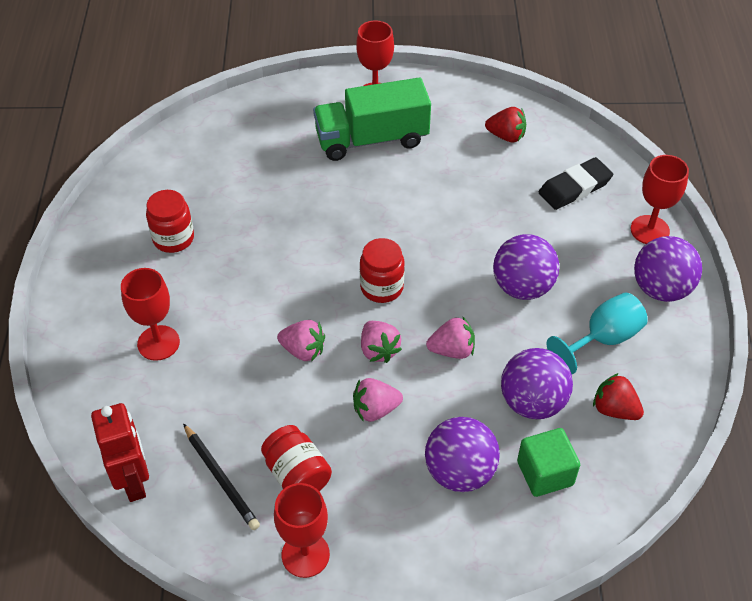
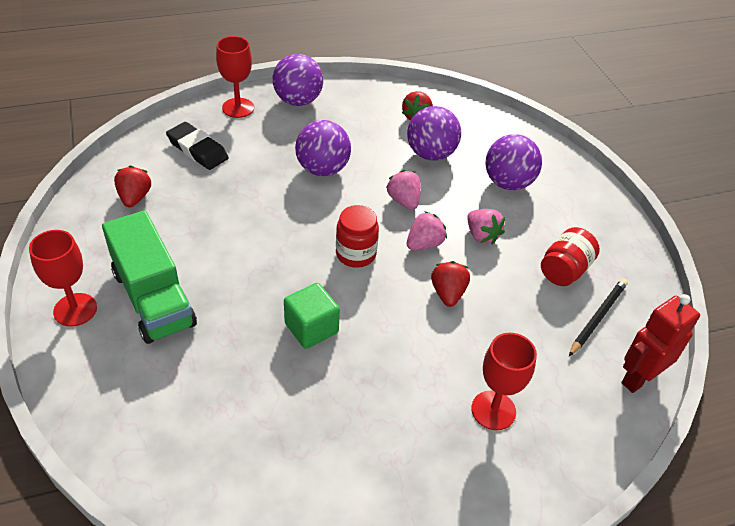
camera: 110 degrees left, 5 degrees down
red jar [146,190,194,253] -> none
red goblet [274,483,330,578] -> none
pink strawberry [277,320,325,362] -> red strawberry [431,261,470,307]
green cube [517,428,580,497] -> green cube moved to [284,283,340,349]
turquoise goblet [547,293,648,374] -> none

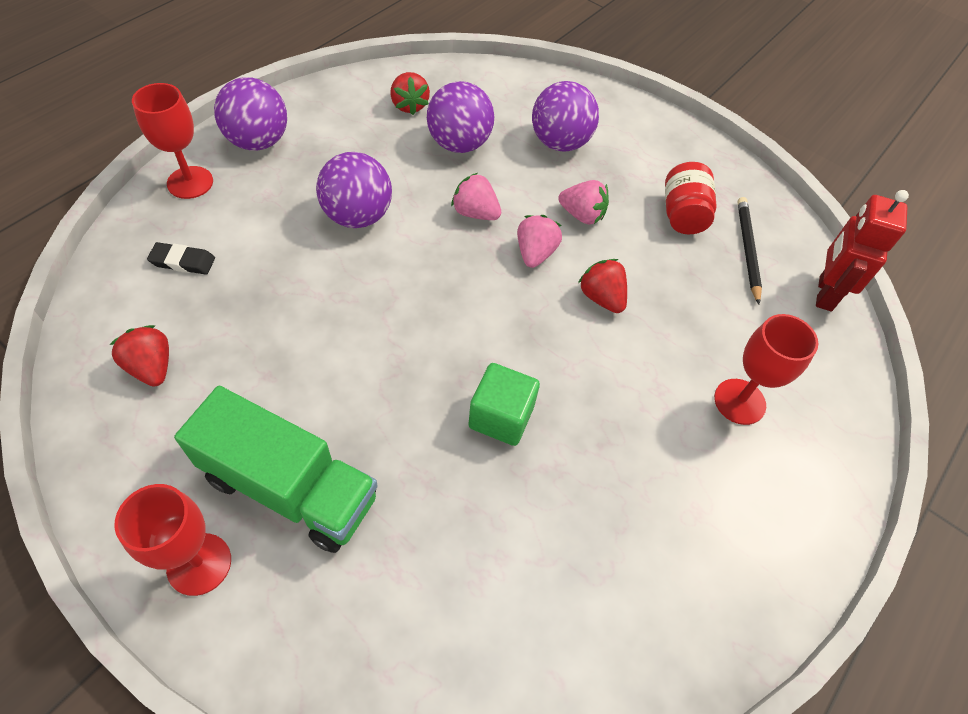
camera: 35 degrees left, 10 degrees up
black eraser [166,122,229,170] -> black eraser [147,242,215,275], size x0.64
red jar [336,205,379,268] -> none

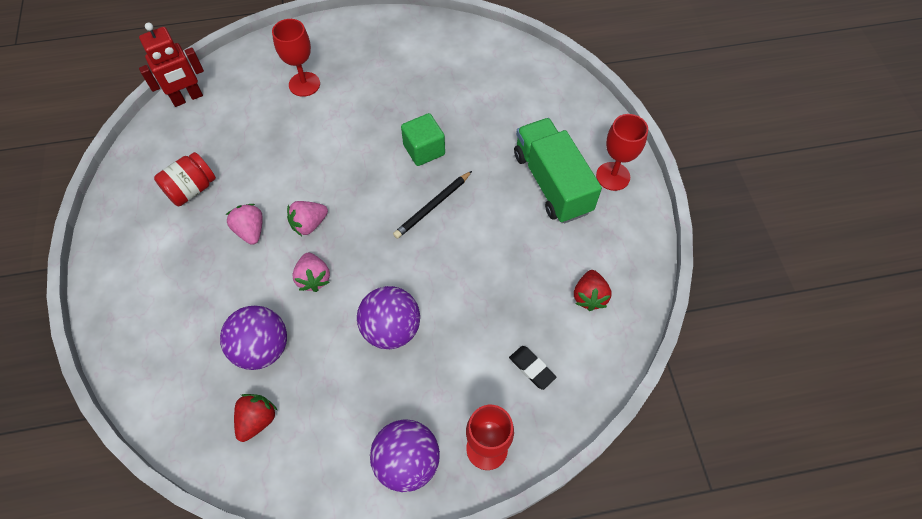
camera: 135 degrees left, 5 degrees up
purple ball [532,81,599,152] -> none
red strawberry [578,259,627,313] -> none
black pencil [738,197,762,305] -> black pencil moved to [393,171,472,239]

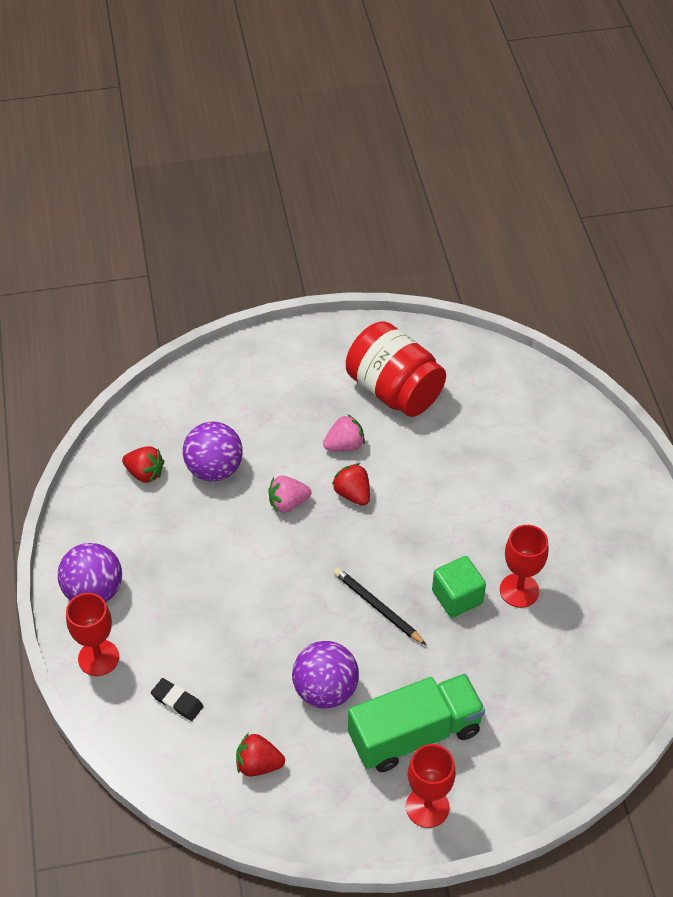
camera: 90 degrees right, 10 degrees down
red robot [139,23,204,107] -> none
red jar [154,152,216,206] -> red jar [346,321,446,417], size x1.72
red goblet [272,19,320,97] -> red goblet moved to [500,525,548,608]
pink strawberry [287,201,328,236] -> red strawberry [332,463,370,506]
purple ball [357,286,420,349] -> purple ball moved to [292,641,359,708]
black eraser [509,346,557,390] -> black eraser turned 75 degrees clockwise [151,678,204,721]

